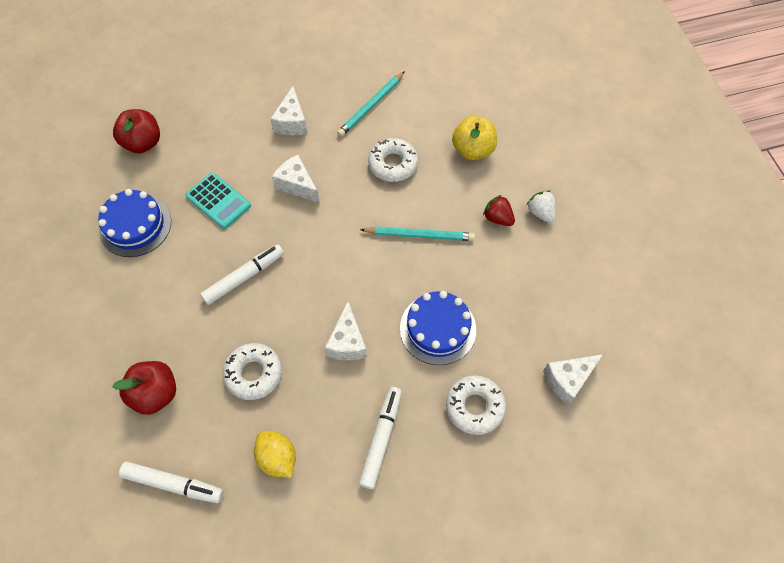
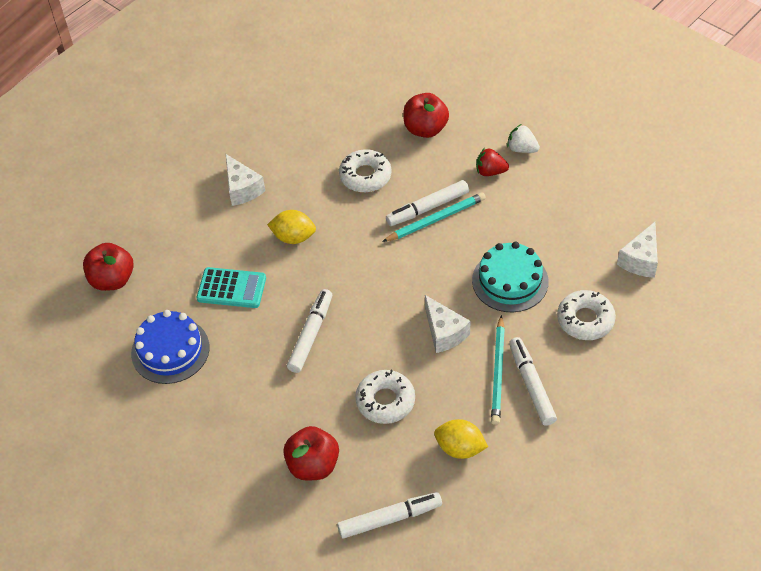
camera: 30 degrees left, 10 degrees down
white cheese [272,155,320,203] -> yellow lemon [267,210,316,244]
turquoise pencil [337,71,405,137] -> turquoise pencil moved to [491,315,505,425]
blue cake [400,291,476,365] -> turquoise cake [472,242,549,312]
yellow apple [452,116,497,160] -> red apple [403,93,449,138]
none -> white marker [386,180,469,226]

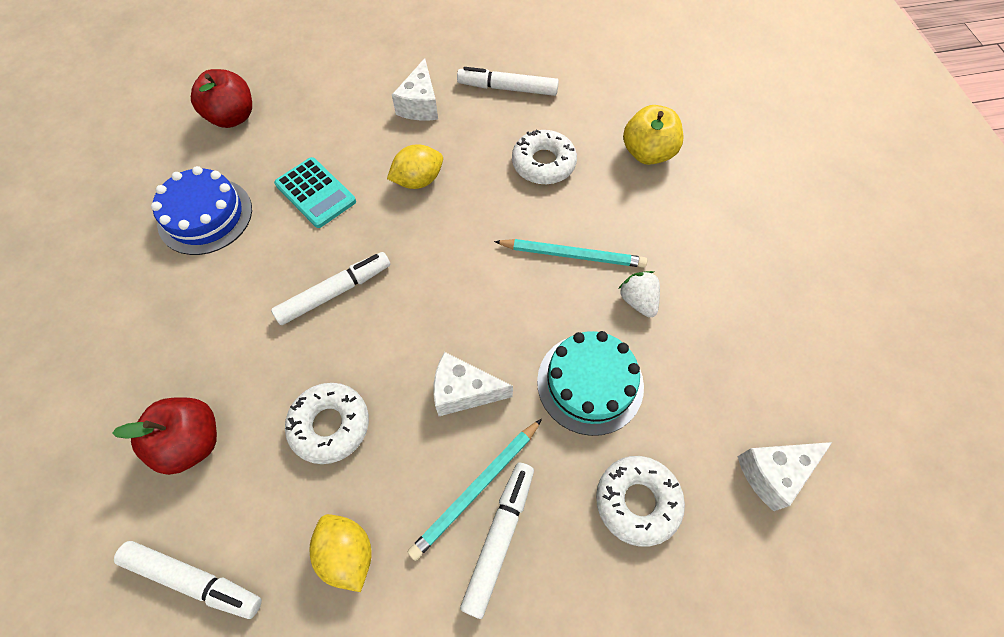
camera: 35 degrees right, 10 degrees up
yellow lemon [267,210,316,244] -> yellow lemon turned 75 degrees counterclockwise [387,144,443,189]
white marker [386,180,469,226] -> white marker moved to [457,67,559,96]
red apple [403,93,449,138] -> yellow apple [623,105,684,165]
white cheese [425,295,471,353] -> white cheese turned 90 degrees clockwise [434,352,513,416]
red strawberry [476,148,509,176] -> none
white strawberry [507,124,540,153] -> white strawberry moved to [619,271,660,318]

